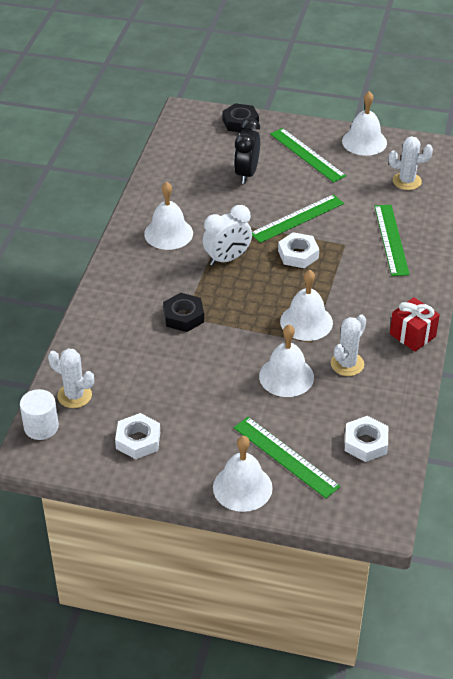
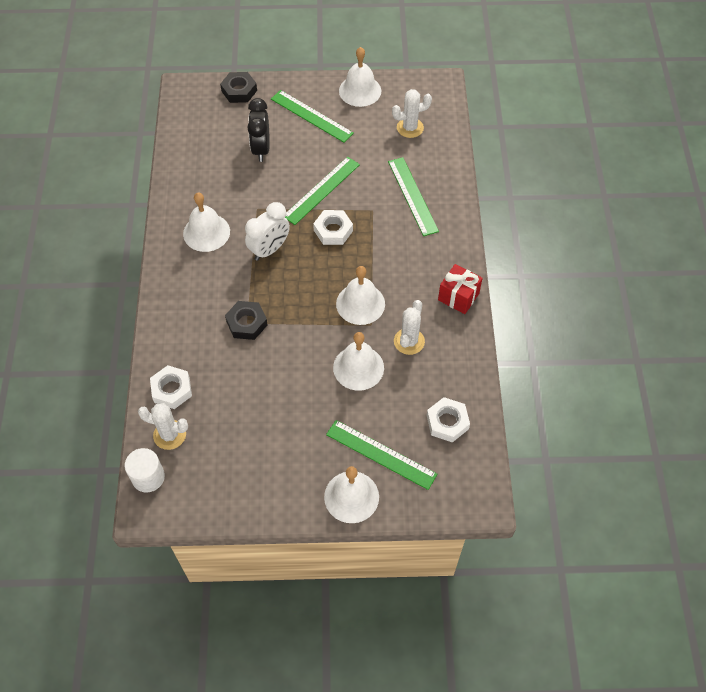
camera: 15 degrees left, 15 degrees up
white nut [115,413,160,459] -> white nut moved to [150,365,192,409]

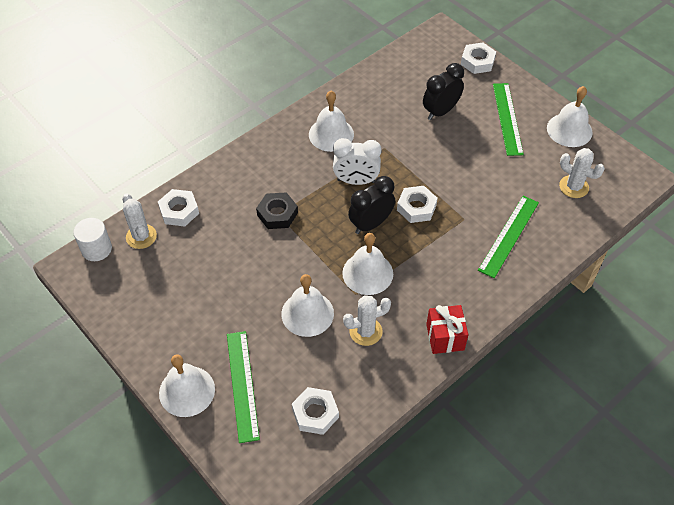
camera: 50 degrees right, 5 degrees down
black nut [220,72,257,103] -> white nut [461,43,496,74]
green ruler [285,157,360,225] -> none
none -> black clock [348,176,395,234]

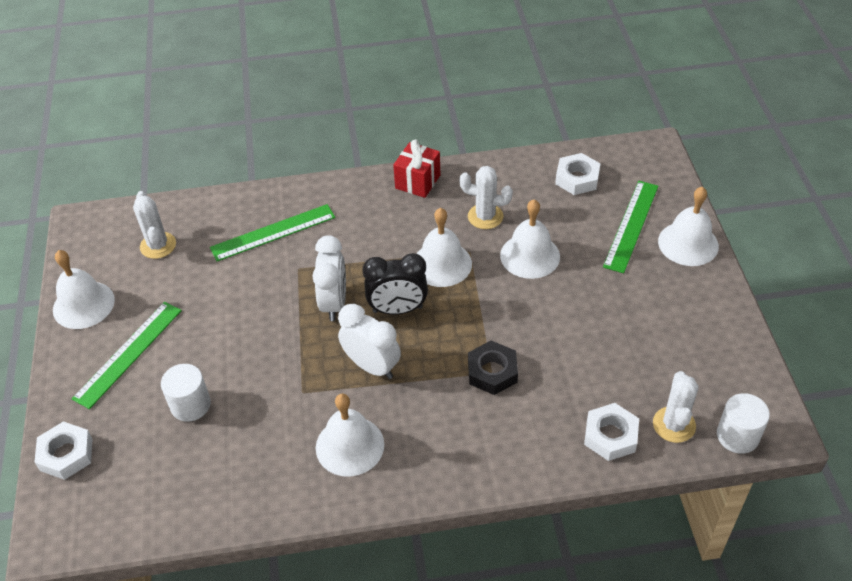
camera: 145 degrees left, 5 degrees down
white nut [397,186,438,223] -> white clock [312,235,346,321]
black clock [423,63,464,120] -> white cylinder [161,364,211,422]

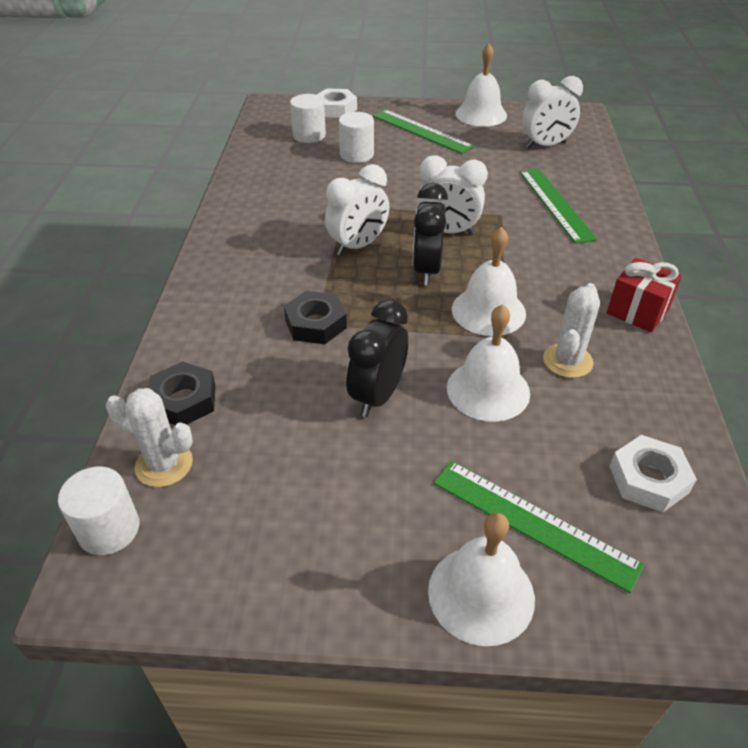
camera: 100 degrees right, 5 degrees down
white cactus [133,191,176,259] -> white clock [522,76,583,149]
white bell [316,394,384,477] -> none
white nut [584,403,639,461] -> black nut [148,361,216,425]
none -> white cylinder [290,94,326,143]
none -> black clock [346,299,408,417]

